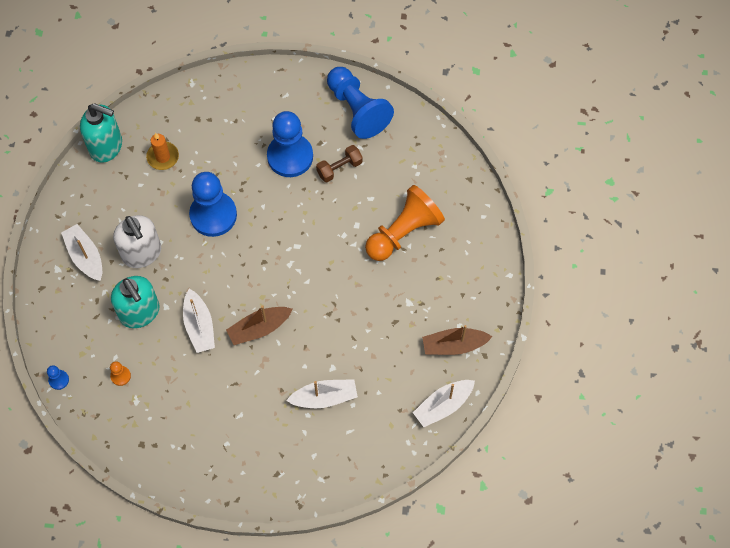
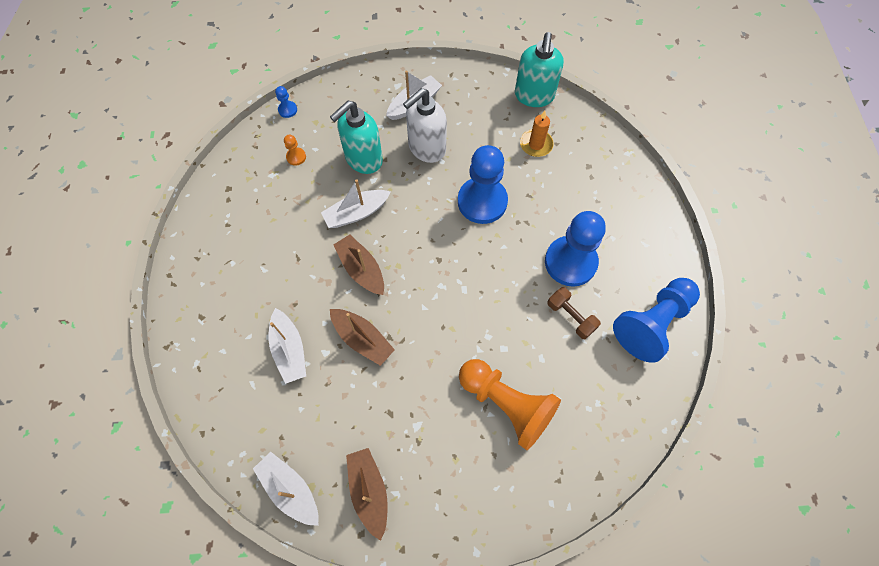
camera: 80 degrees right, 0 degrees up
none -> brown boat [330,309,395,366]

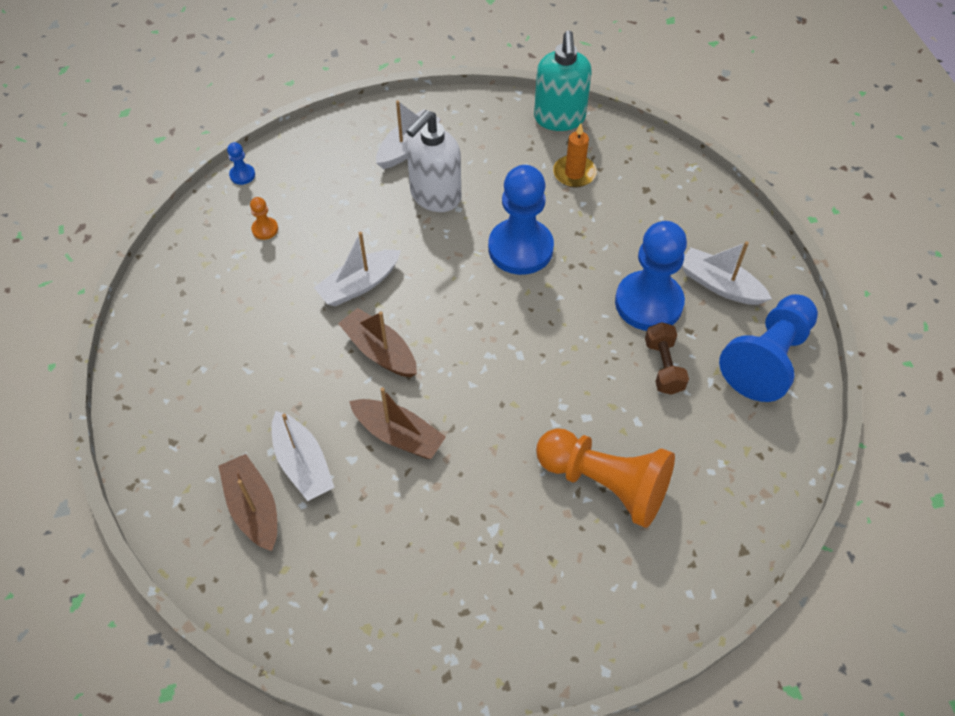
camera: 10 degrees left, 10 degrees down
white boat [253,452,319,526] -> white boat moved to [681,241,772,305]
turquoise soap dispenser [330,101,383,174] -> none
brown boat [346,448,388,541] -> brown boat moved to [218,454,277,551]
brown dumbbell [547,287,601,339] -> brown dumbbell turned 45 degrees clockwise [645,322,689,395]

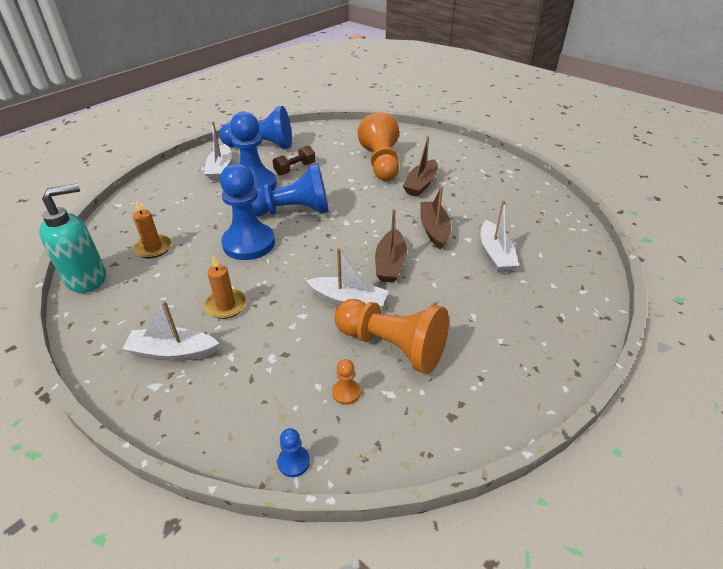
camera: 125 degrees left, 15 degrees down
brown boat [218,454,277,551] -> brown boat moved to [403,136,438,197]
white boat [272,411,335,501] -> white boat turned 150 degrees clockwise [481,200,519,272]
white soap dispenser [406,110,461,212] -> orange candle [204,255,247,319]
none -> blue pawn [251,163,329,216]
none -> orange pawn [335,299,449,374]

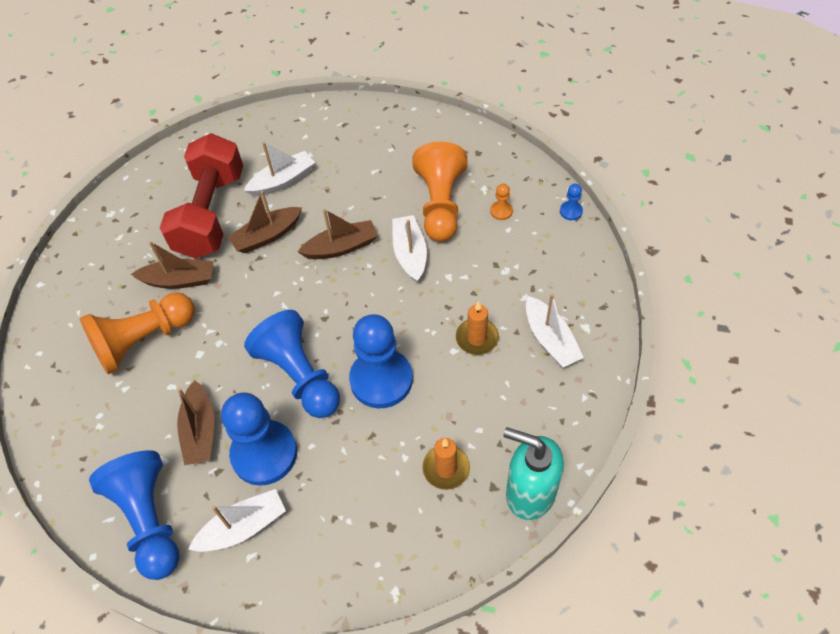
camera: 115 degrees left, 15 degrees up
brown dumbbell [273,146,315,175] -> brown boat [177,380,214,465]
none -> red dumbbell [160,133,243,259]

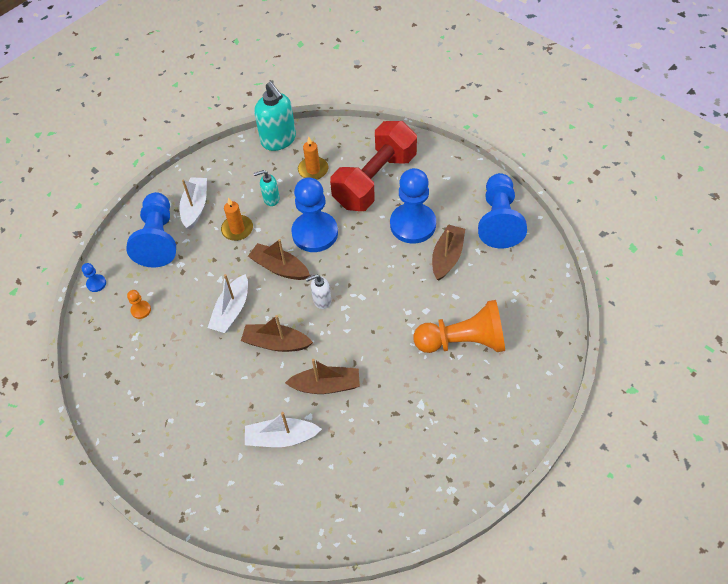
camera: 150 degrees left, 0 degrees up
brown boat [131,241,213,289] -> brown boat moved to [248,239,310,280]
red dumbbell [160,133,243,259] -> red dumbbell moved to [330,121,417,211]
white boat [188,489,286,552] -> none
blue pawn [244,310,340,418] -> blue pawn moved to [126,192,176,268]
orange pawn [413,142,467,242] -> none
none -> turquoise soap dispenser [254,170,280,206]
none -> white soap dispenser [306,274,331,309]

